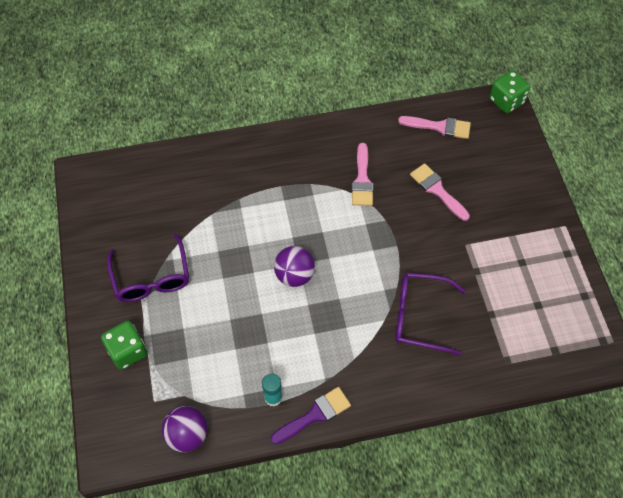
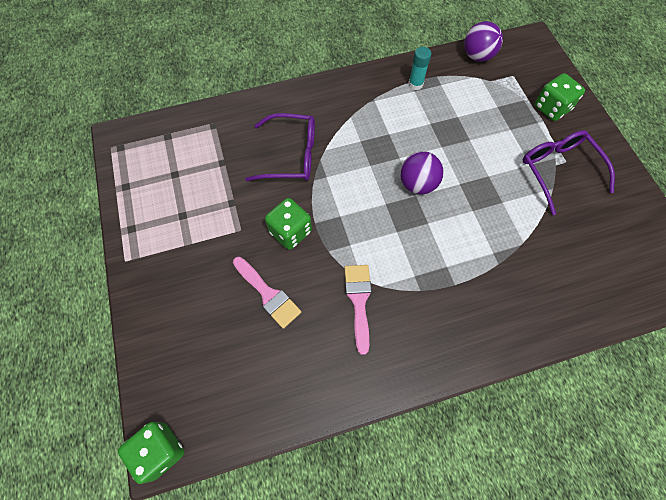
camera: 175 degrees right, 5 degrees up
purple brush [271,387,351,444] -> none
pink brush [398,116,471,139] -> none
none -> green dice [265,198,312,250]

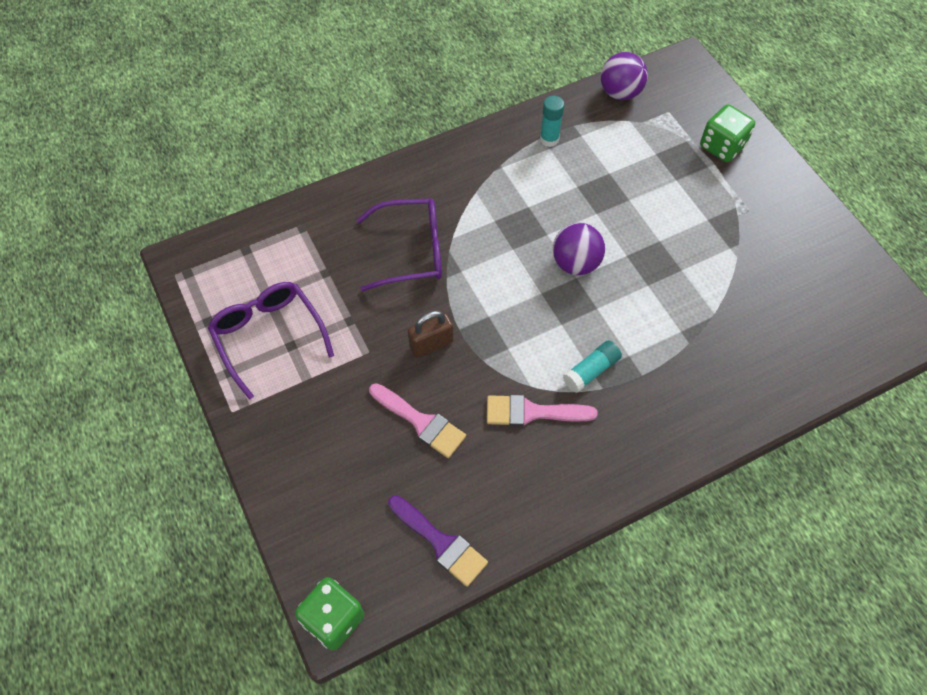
camera: 10 degrees left, 5 degrees down
green dice [265,198,312,250] -> brown padlock [408,311,453,358]
pink brush [344,265,372,355] -> pink brush turned 75 degrees counterclockwise [487,395,598,426]
purple glasses [523,130,615,215] -> purple glasses moved to [208,282,334,400]
none -> purple brush [388,495,488,587]
none -> turquoise glue stick [563,340,622,393]

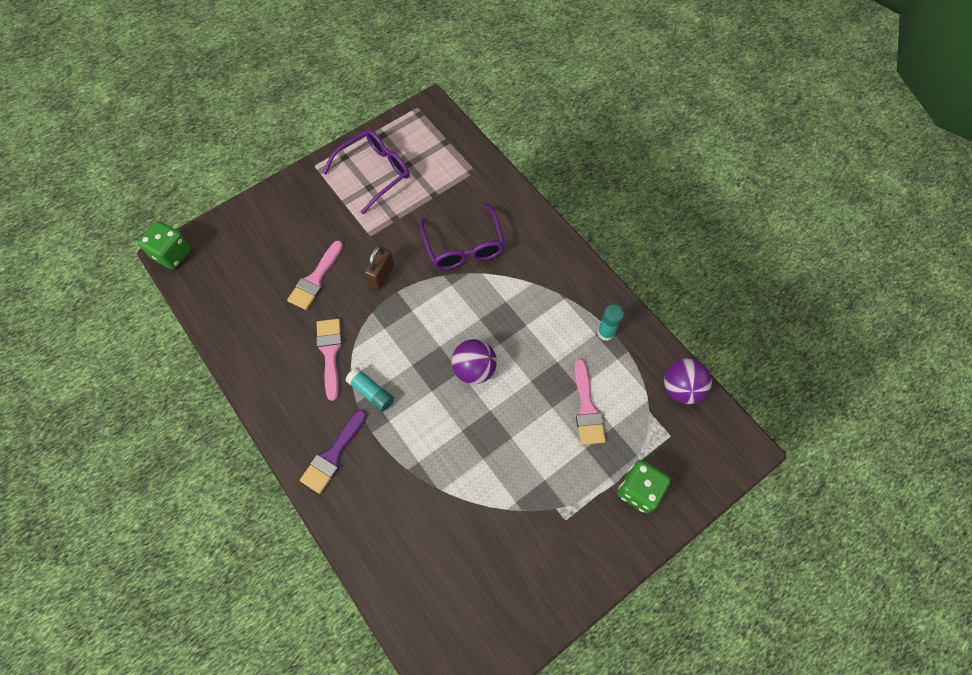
camera: 80 degrees right, 5 degrees up
purple brush [388,495,488,587] -> purple brush moved to [300,410,367,494]
brown padlock [408,311,453,358] -> brown padlock turned 60 degrees clockwise [364,246,394,289]
none -> pink brush [574,359,606,445]

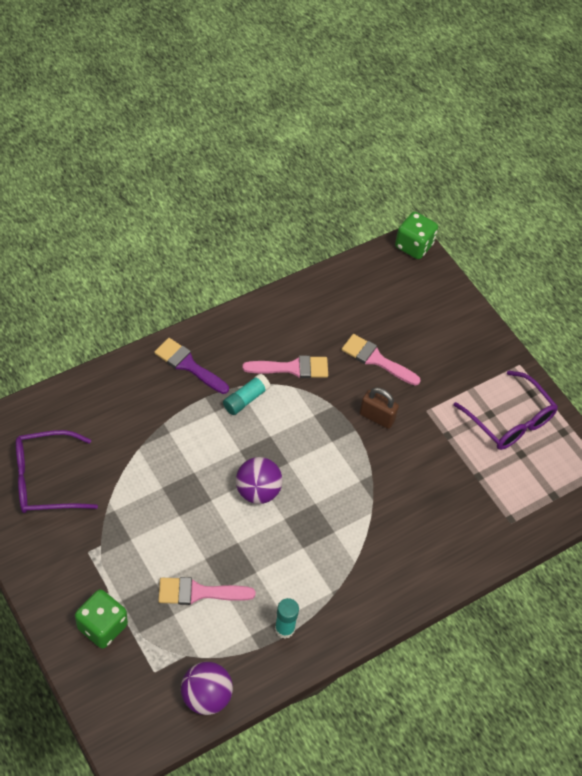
camera: 90 degrees right, 10 degrees down
purple glasses [420,204,505,270] -> purple glasses moved to [16,430,98,513]

